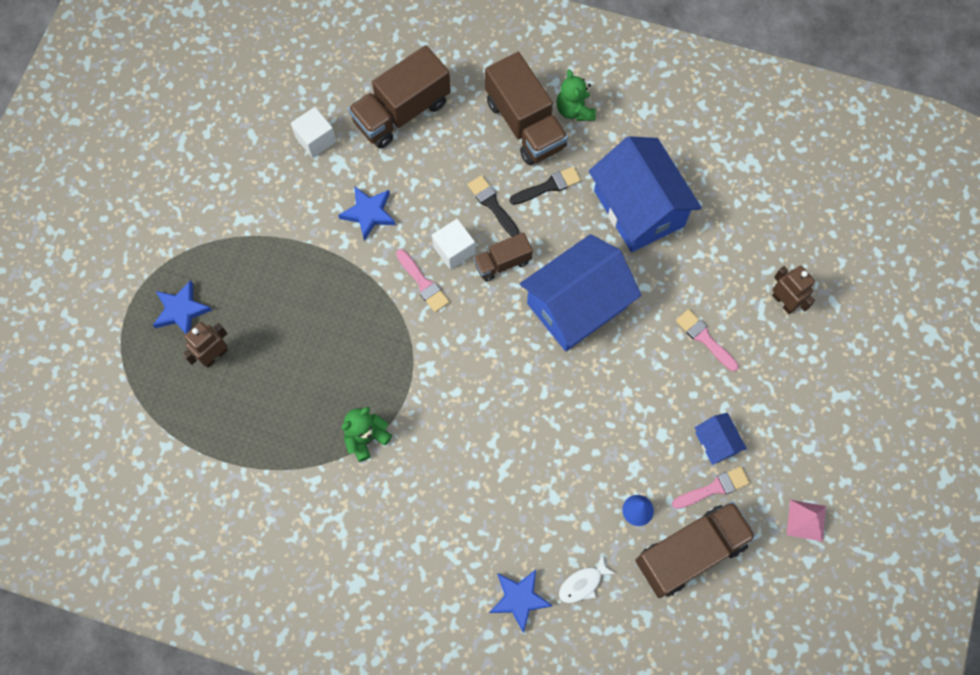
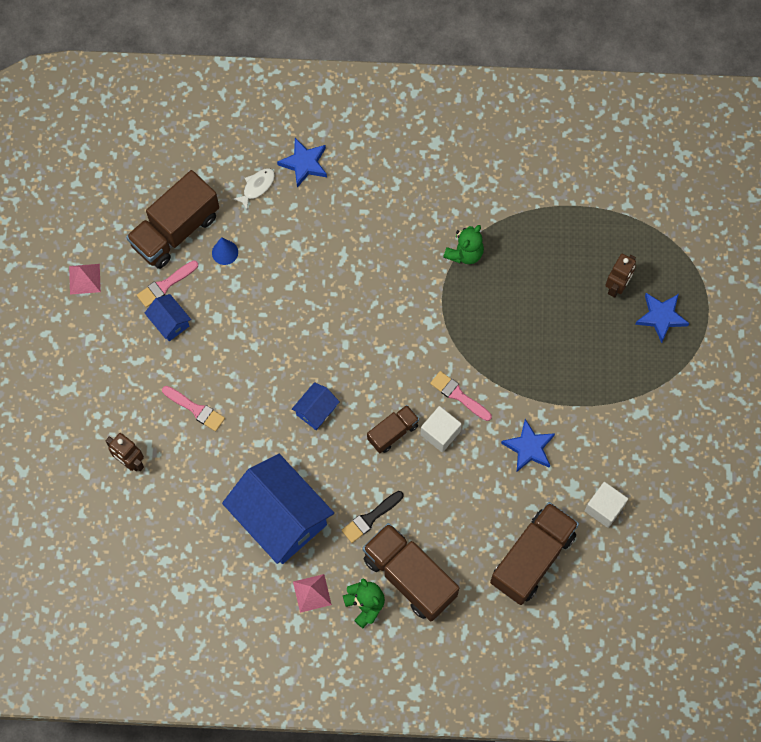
camera: 165 degrees right, 0 degrees up
black brush [468,175,519,237] -> none
blue house [520,234,642,351] -> blue house [292,382,340,430], size x0.44
none -> pink pyramid [293,574,332,613]

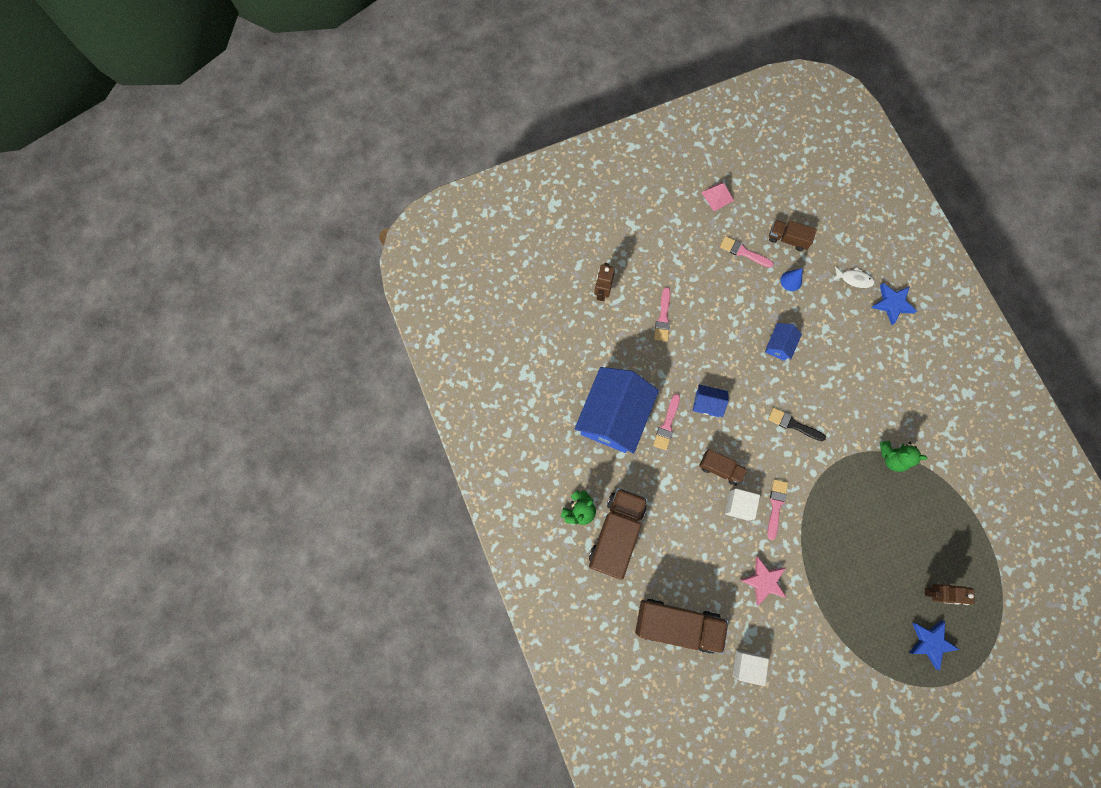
camera: 65 degrees right, 5 degrees up
brown truck [126,170,219,269] -> brown truck [769,220,817,251], size x0.54
blue house [145,294,191,341] -> blue house moved to [765,323,802,361]
pink pyramid [293,574,332,613] -> none
black brush [342,491,403,543] -> black brush moved to [768,408,826,441]
blue star [501,419,555,472] -> pink star [740,557,787,606]
none -> pink brush [653,394,680,450]

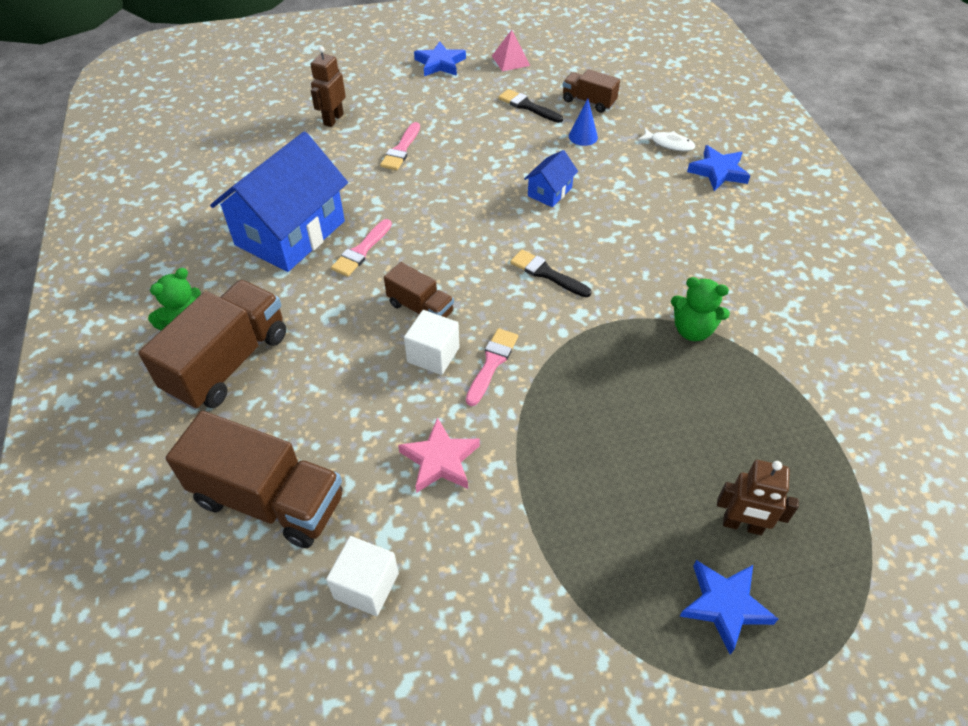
camera: 10 degrees right, 25 degrees down
blue house [693,385,729,417] -> none
pink brush [720,236,773,268] -> black brush [498,89,563,123]
none -> blue star [414,41,466,76]

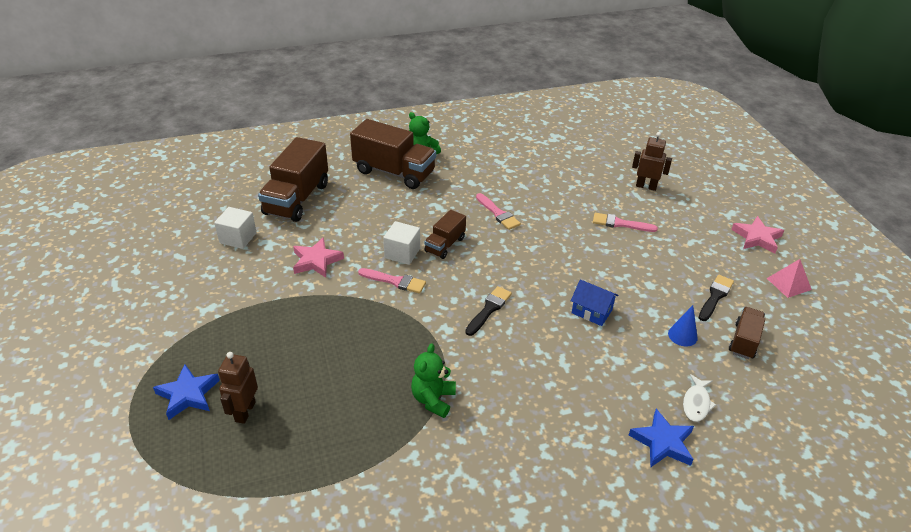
camera: 85 degrees right, 10 degrees down
blue house [210,131,348,272] -> none
pink brush [331,219,392,277] -> pink brush turned 150 degrees counterclockwise [476,193,521,230]
blue star [414,41,466,76] -> pink star [731,216,784,253]

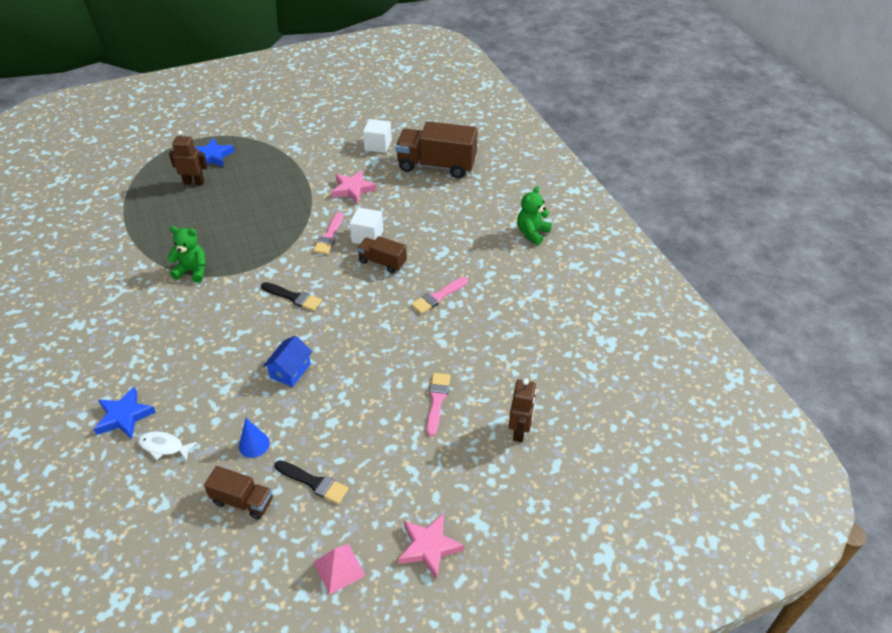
camera: 85 degrees right, 5 degrees up
brown truck [350,119,436,189] -> none

